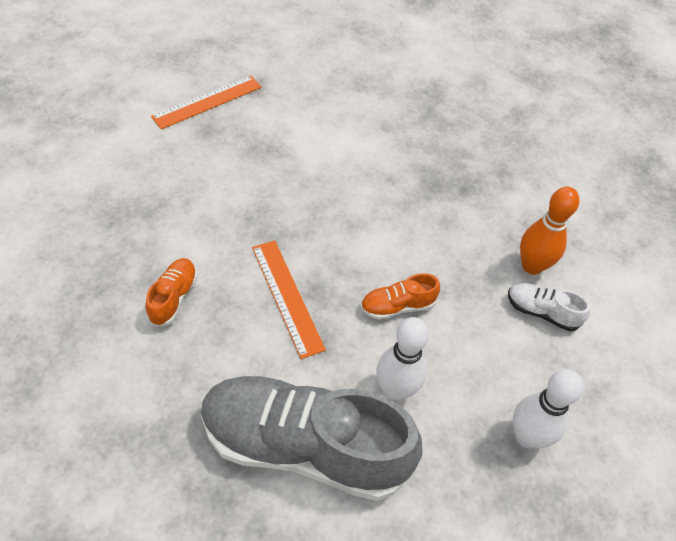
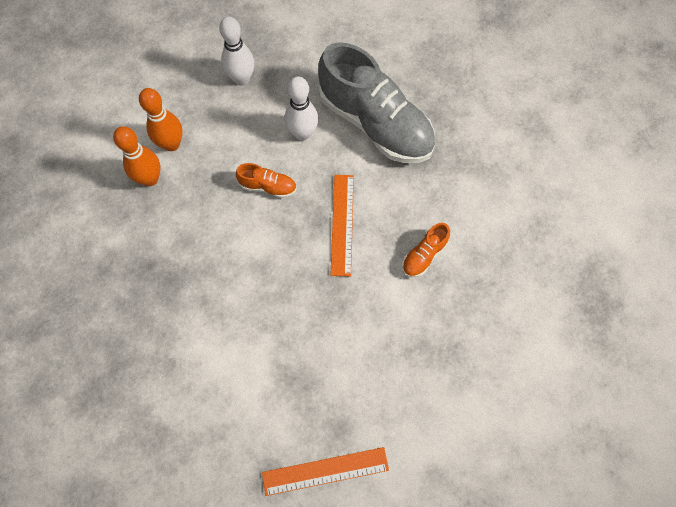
camera: 150 degrees left, 15 degrees up
white shoe [508,283,590,331] -> orange bowling pin [139,88,183,151]

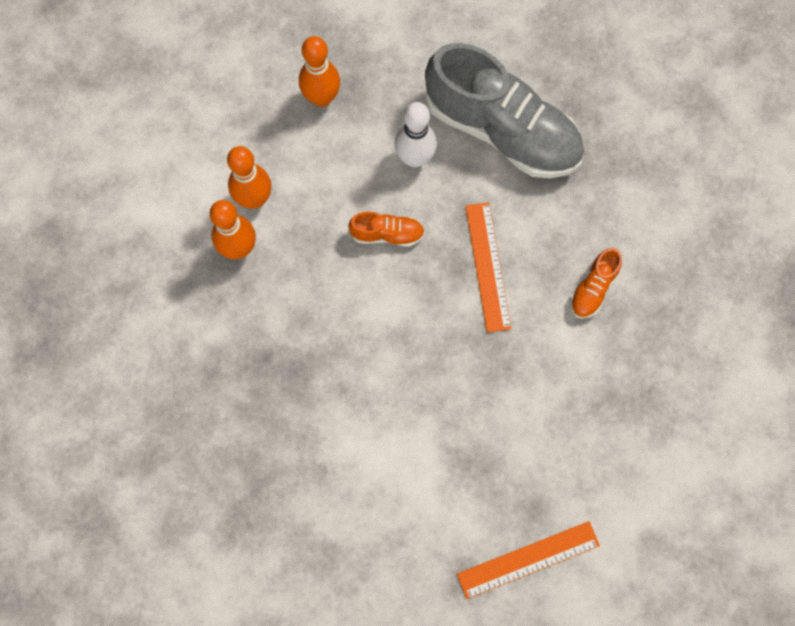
camera: 10 degrees left, 5 degrees up
white bowling pin [219,16,254,86] -> orange bowling pin [299,36,340,107]

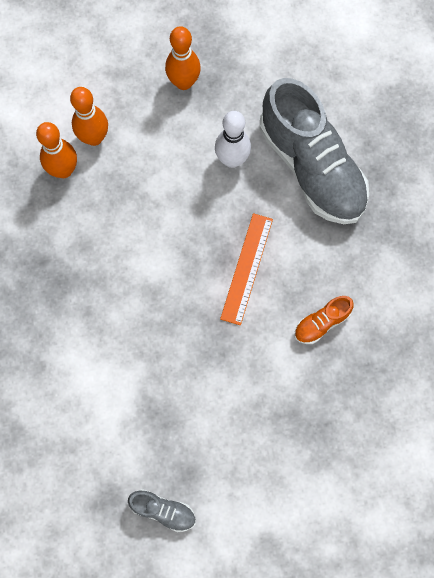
camera: 25 degrees right, 0 degrees up
orange shoe [348,211,425,247] -> none
orange ruler [457,521,600,599] -> grey shoe [128,489,196,532]

